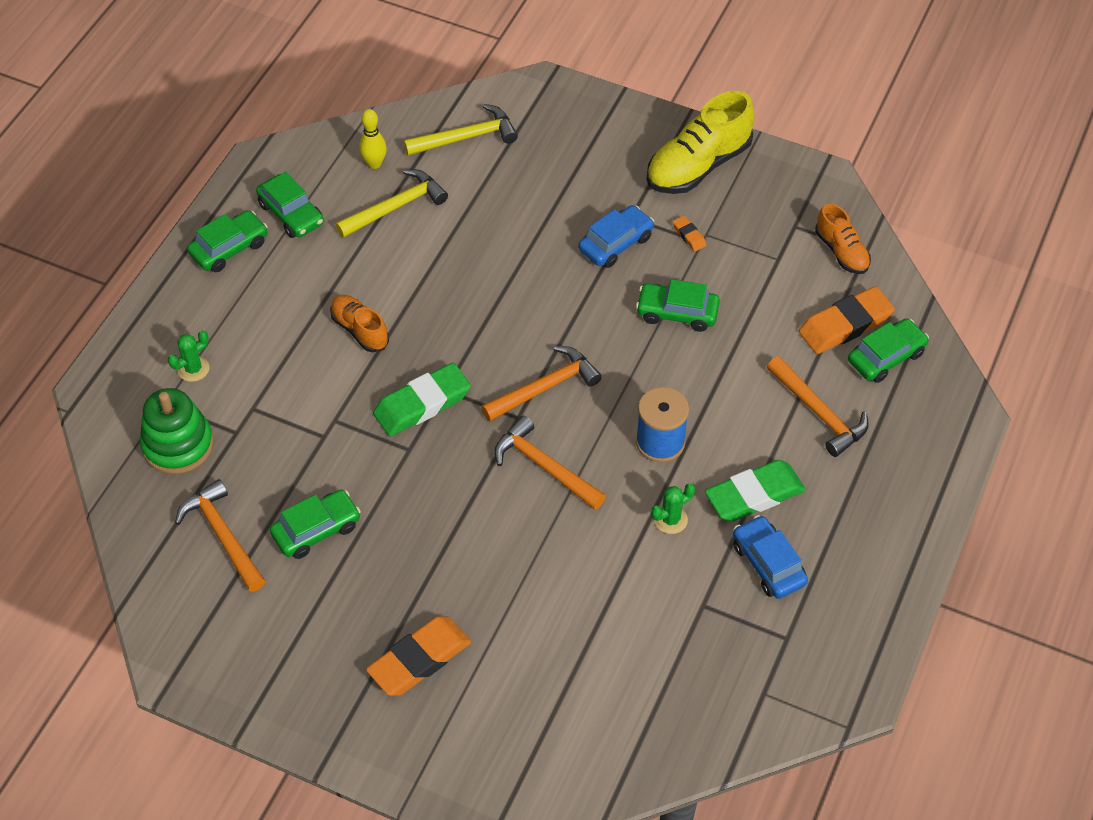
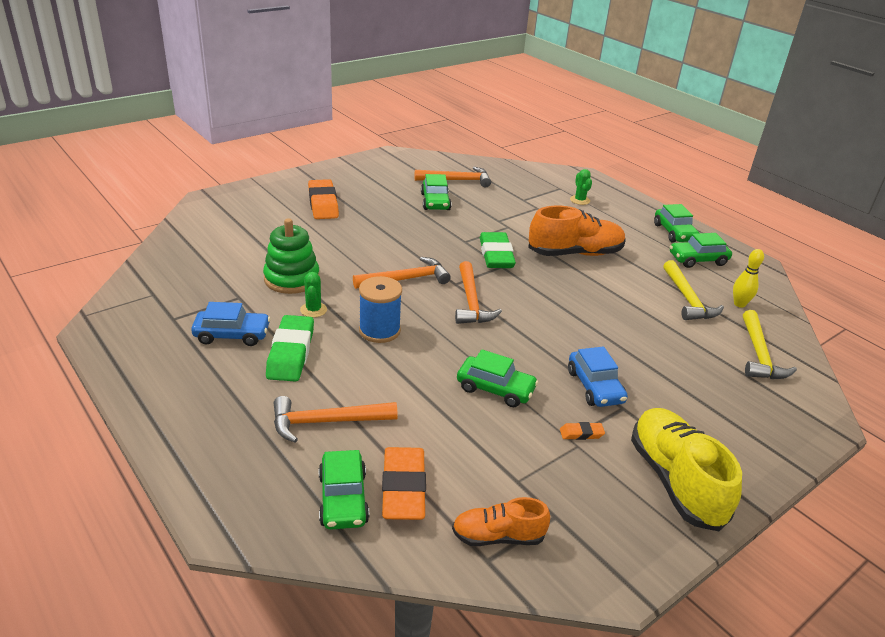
camera: 115 degrees right, 20 degrees down
green stacking toy [140,388,213,474] -> green stacking toy moved to [263,218,319,294]
orange shoe [330,295,389,352] -> orange shoe [528,206,626,256], size x1.75
green car [636,279,720,332] -> green car turned 75 degrees clockwise [457,349,538,407]

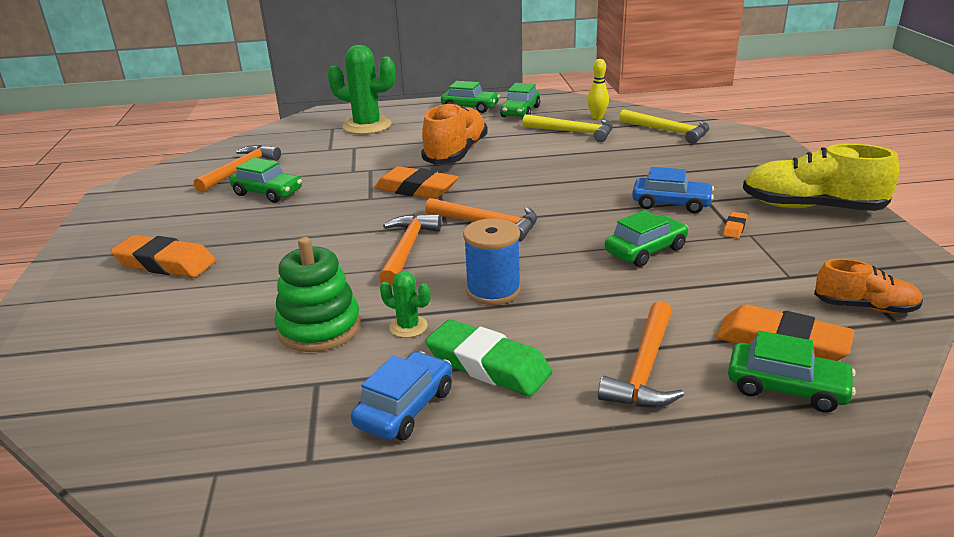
camera: 55 degrees left, 5 degrees down
orange shoe [452,497,550,546] -> orange shoe turned 105 degrees counterclockwise [814,258,923,313]
green eraser [479,232,516,268] -> orange eraser [374,166,458,199]
green cactus [570,169,592,205] -> green cactus [328,45,395,134], size x2.13

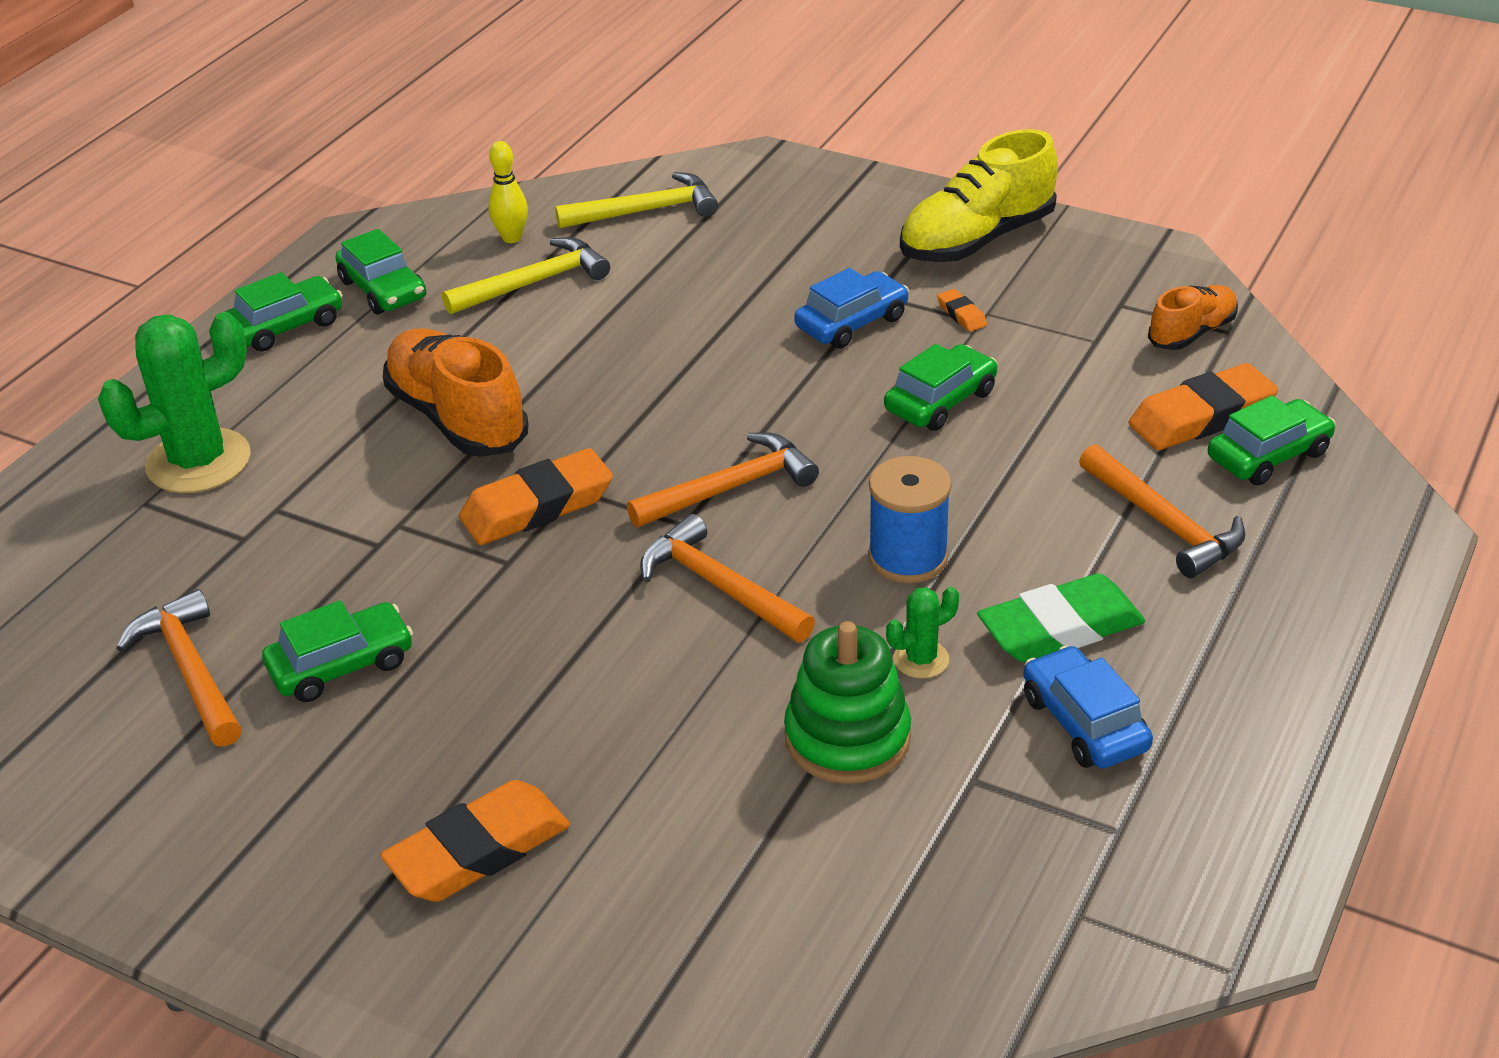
camera: 55 degrees left, 10 degrees up
green car [605,210,688,267] -> green car turned 45 degrees clockwise [884,344,997,431]

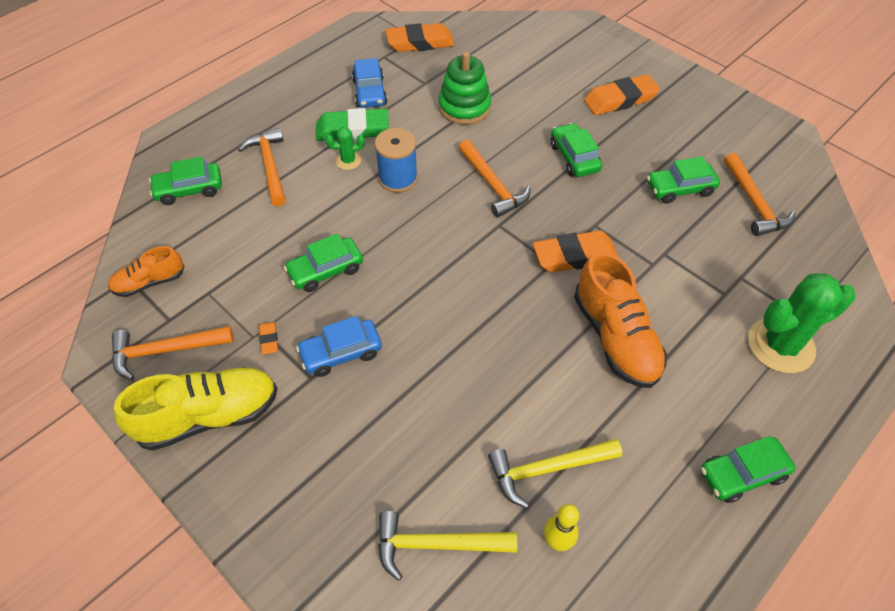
camera: 165 degrees left, 15 degrees up
green car [335,229,426,315] -> green car moved to [550,123,602,177]
orange hammer [627,432,819,527] -> orange hammer moved to [112,326,234,380]
green cactus [886,587,959,679] -> green cactus moved to [325,127,365,170]
orange eraser [1129,363,1278,450] -> orange eraser moved to [386,23,454,52]

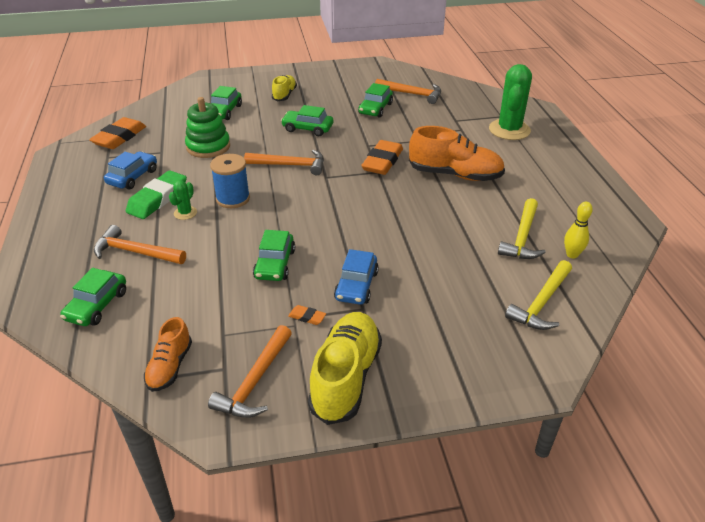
camera: 55 degrees left, 15 degrees down
blue car [352,58,388,108] -> blue car turned 90 degrees counterclockwise [104,151,157,189]
orange eraser [584,74,660,115] -> yellow shoe [272,75,297,101]
green car [700,436,796,503] -> green car moved to [211,86,242,120]

